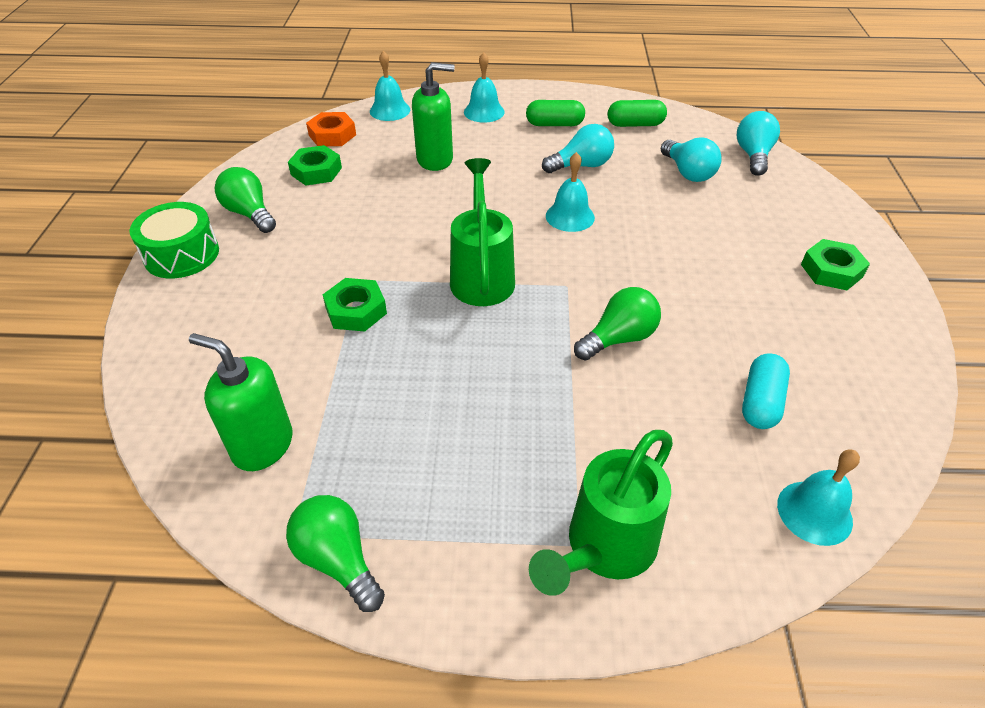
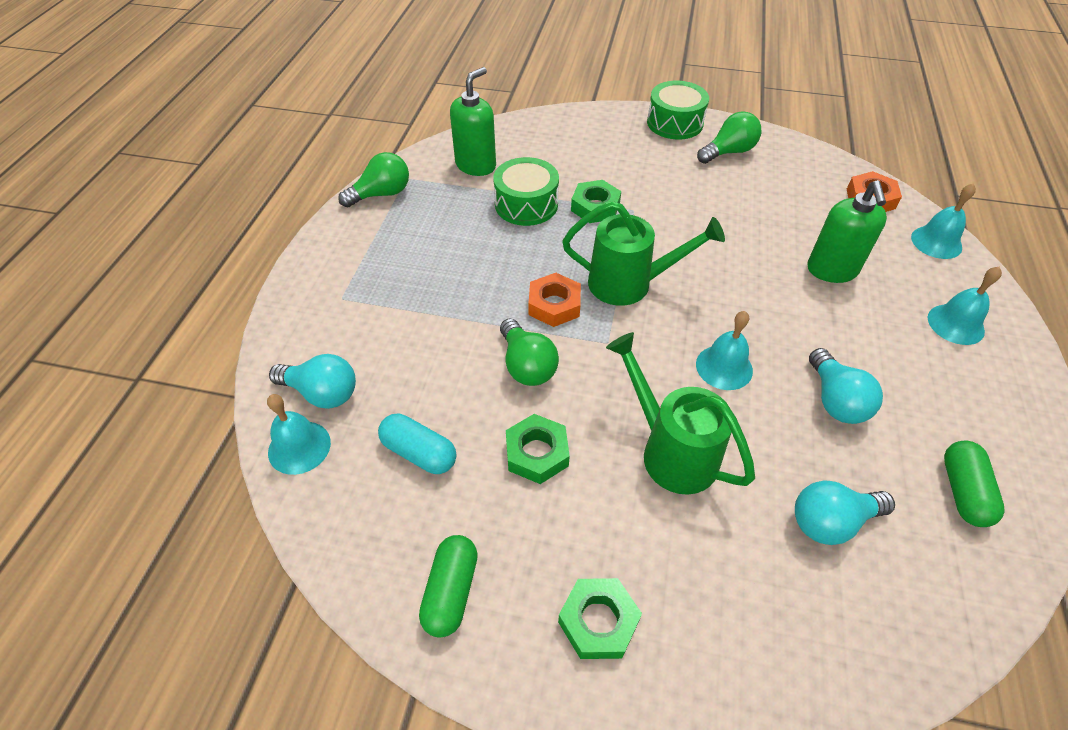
camera: 100 degrees right, 5 degrees up
green nut [288,145,342,186] -> green nut moved to [506,414,570,484]
green capsule [526,100,585,126] -> green capsule moved to [419,535,478,638]
green watering can [529,430,673,596] -> green watering can moved to [606,332,755,495]
turquoise light bulb [737,111,780,176] -> turquoise light bulb moved to [269,354,356,409]
none -> green drum [493,157,559,226]
none -> orange nut [529,273,581,327]

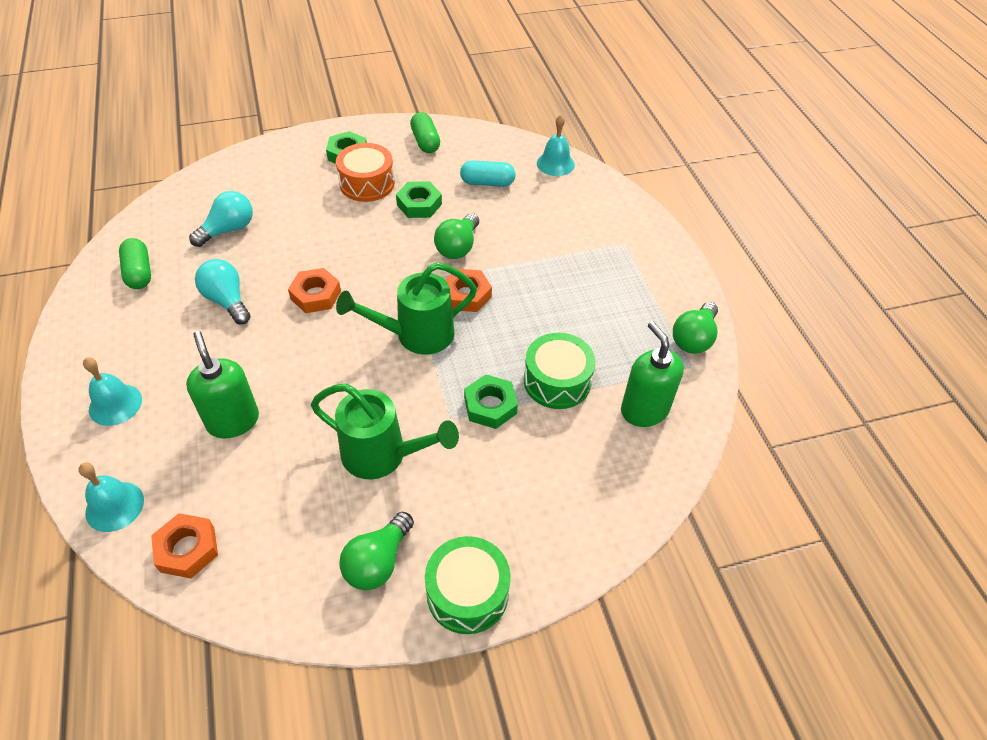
camera: 150 degrees right, 0 degrees up
turquoise light bulb [269,354,356,409] -> none
green soap dispenser [450,67,496,176] -> green soap dispenser turned 150 degrees clockwise [621,321,684,427]
green light bulb [500,318,559,386] -> green light bulb turned 105 degrees counterclockwise [434,213,479,259]
green watering can [606,332,755,495] -> green watering can moved to [311,384,459,479]
turquoise bell [696,311,753,390] -> orange nut [288,268,341,313]
none -> orange drum [336,143,395,202]

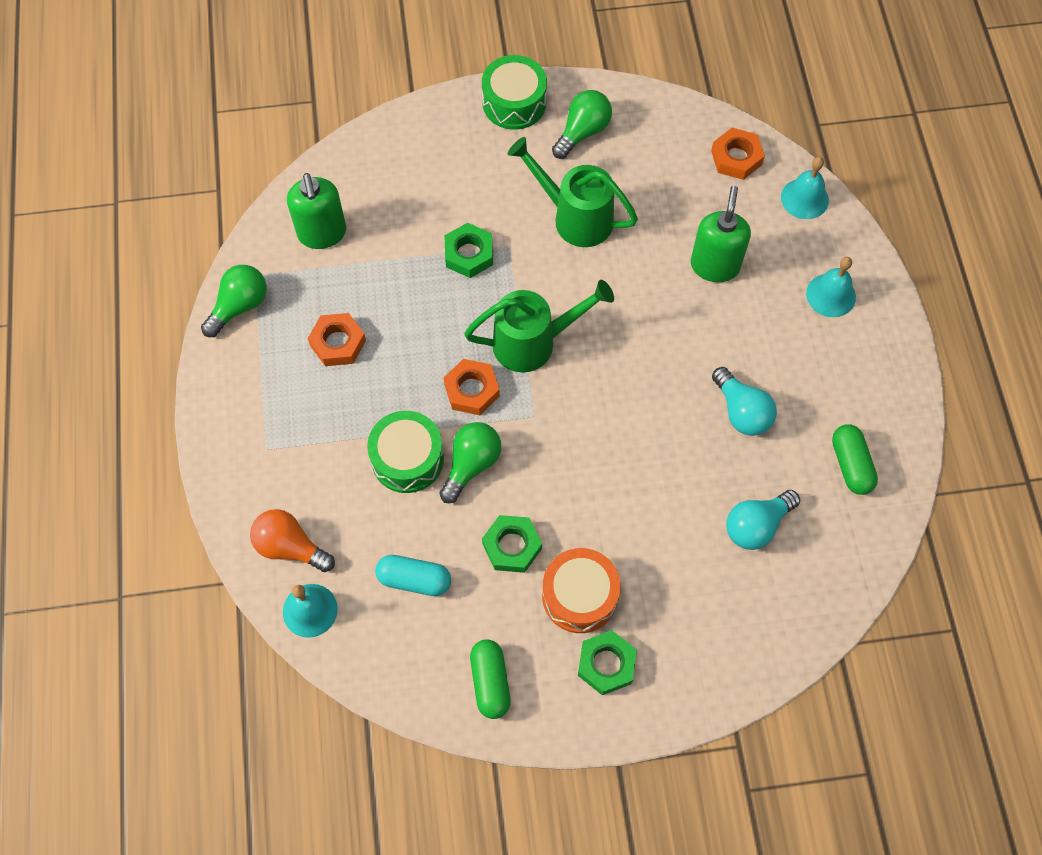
camera: 170 degrees left, 15 degrees up
green soap dispenser [186,331,259,438] -> green soap dispenser turned 150 degrees counterclockwise [691,186,751,282]
orange nut [288,268,341,313] -> orange nut moved to [308,313,366,366]
green drum [524,333,596,409] -> green drum moved to [367,411,444,493]
none -> orange light bulb [250,509,335,572]

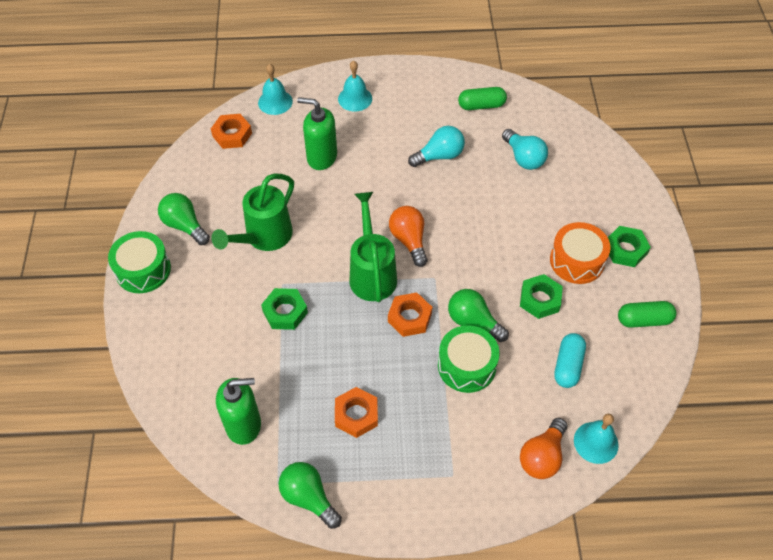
camera: 85 degrees left, 10 degrees down
none -> orange light bulb [389,206,427,267]

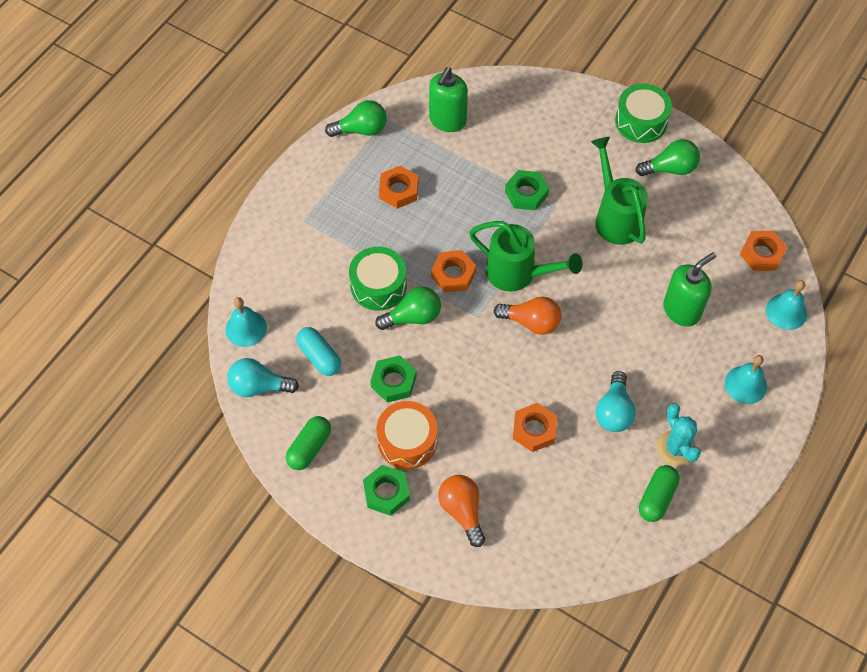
camera: 125 degrees right, 5 degrees up
turquoise light bulb [502,129,548,170] -> turquoise light bulb moved to [227,358,299,397]
orange light bulb [520,418,567,479] -> orange light bulb moved to [438,475,485,547]
none -> orange nut [513,403,557,452]
none -> turquoise cactus [657,403,701,466]

